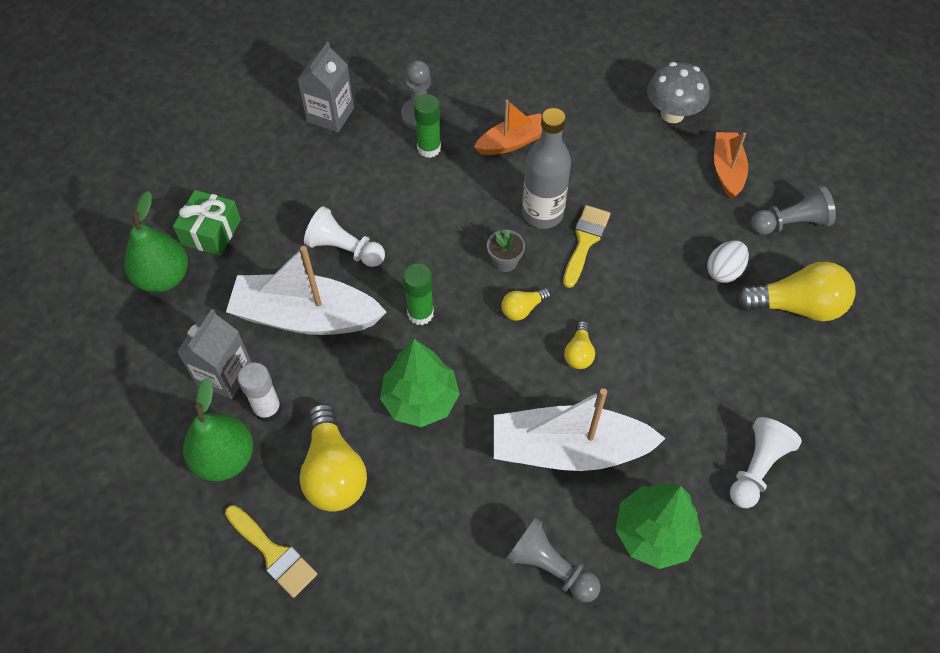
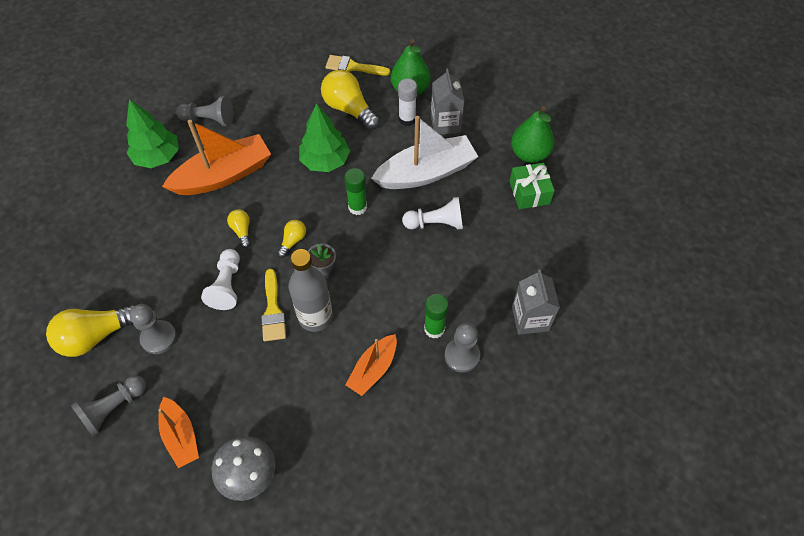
camera: 150 degrees right, 0 degrees up
white boat [494,388,666,471] -> orange boat [162,120,271,195]
white egg [707,241,749,283] -> grey pawn [129,304,177,354]
white pawn [730,417,802,508] -> white pawn moved to [201,249,240,310]

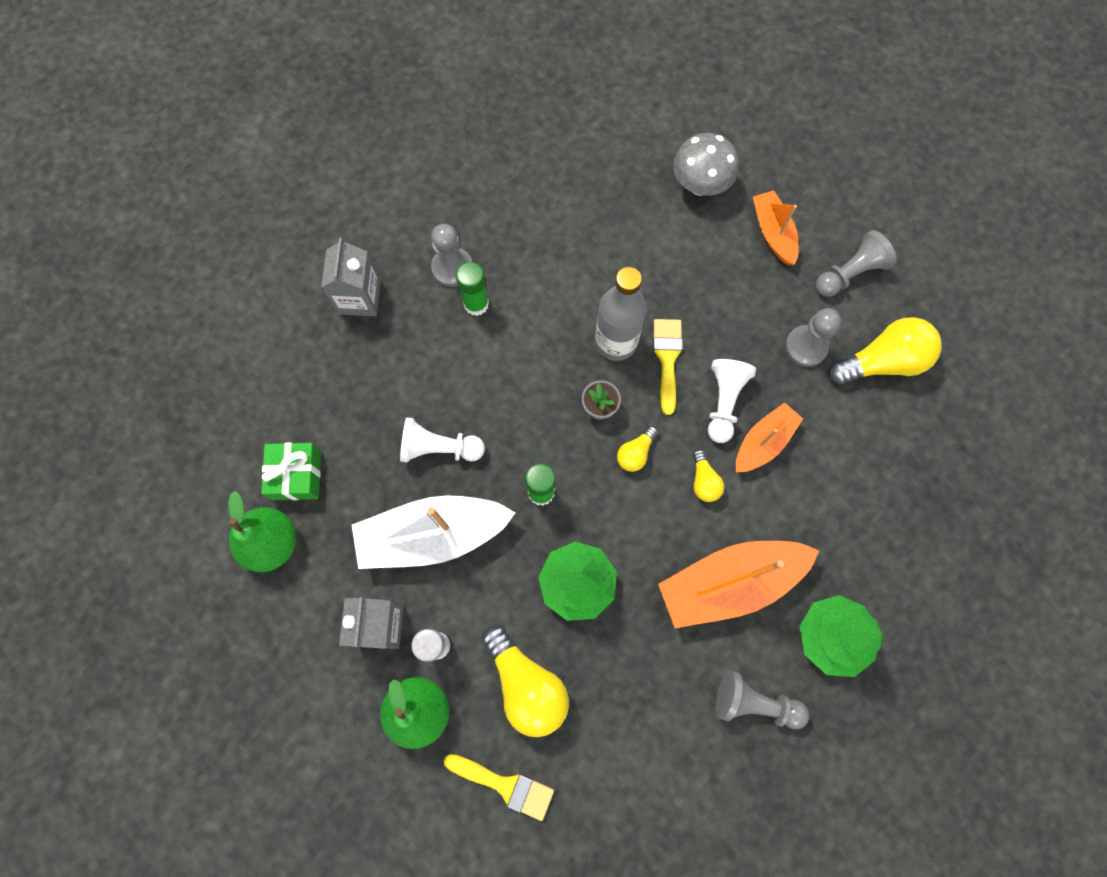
camera: 170 degrees left, 15 degrees up
orange boat [346,334,397,396] -> orange boat moved to [736,402,803,472]

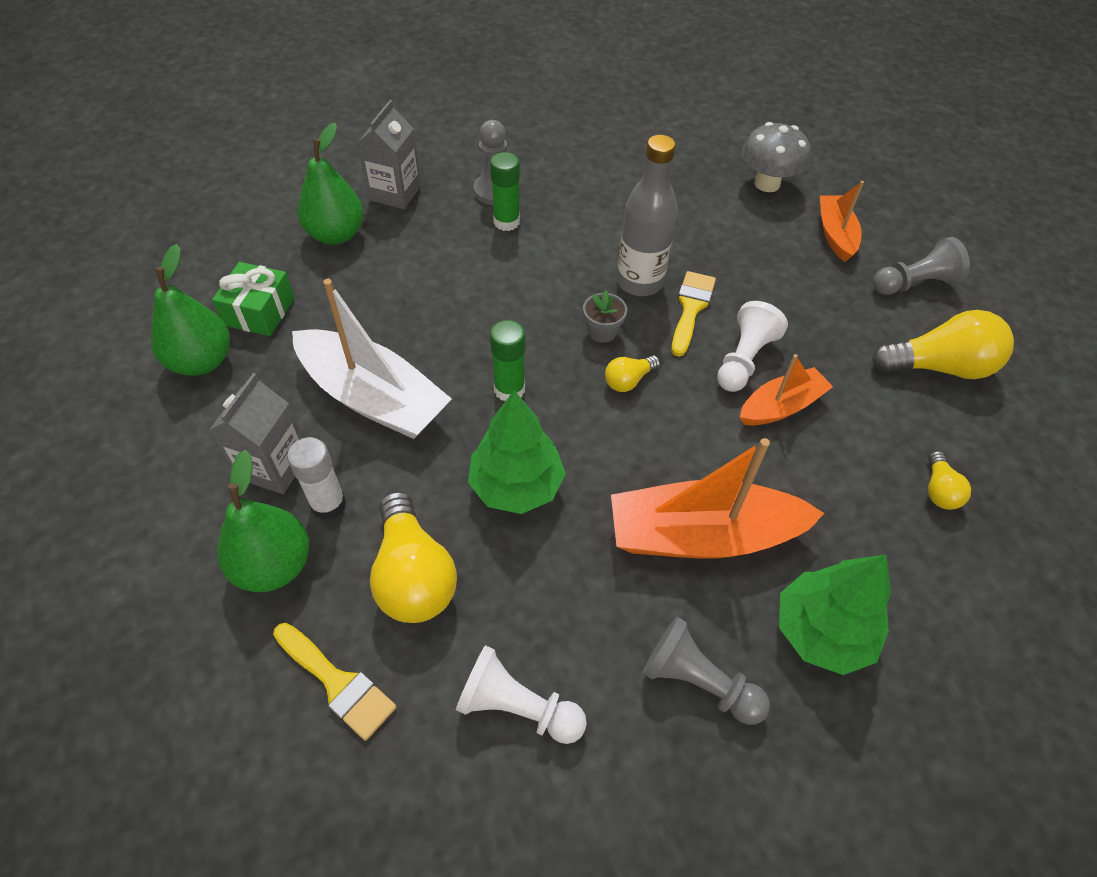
camera: 15 degrees right, 20 degrees down
white boat [352,495,516,569] -> white boat turned 150 degrees counterclockwise [292,279,452,439]
white pawn [400,417,485,462] -> white pawn moved to [456,645,587,744]
yellow light bulb [693,449,724,502] -> yellow light bulb moved to [928,451,971,510]
grey pawn [785,308,841,367] -> none
none -> green pear [298,123,364,245]

